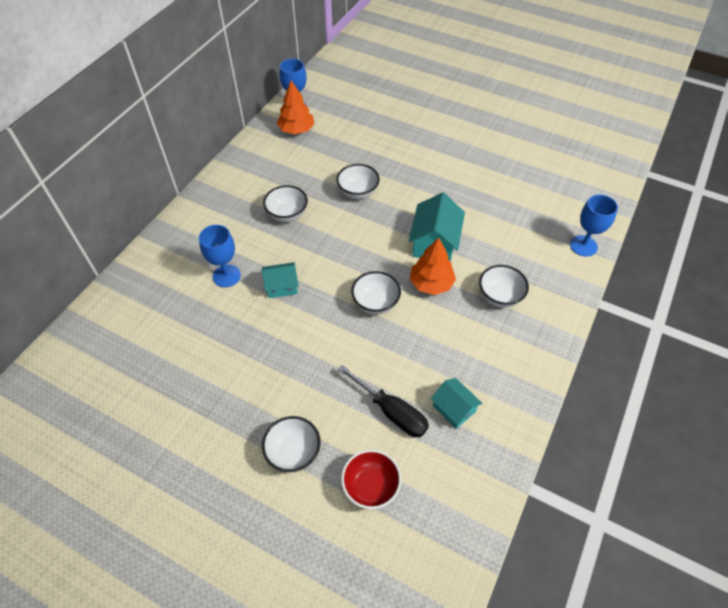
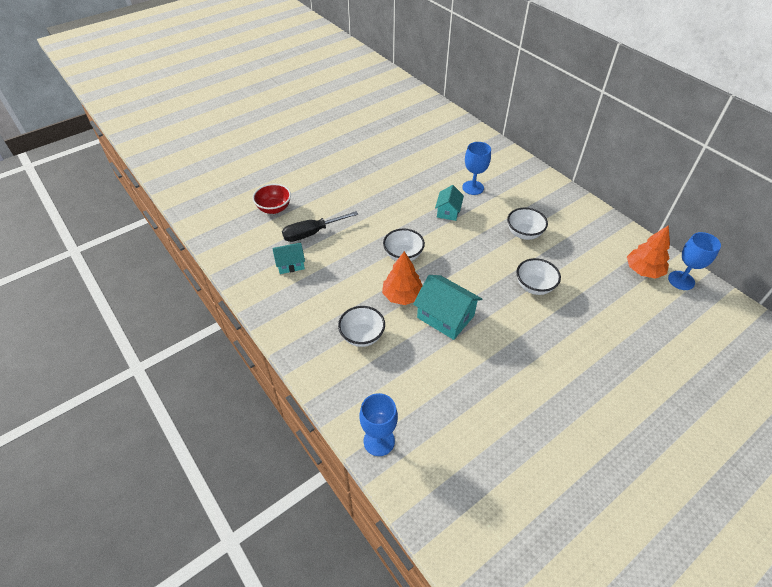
camera: 115 degrees right, 5 degrees down
white bowl [262,416,321,472] -> none

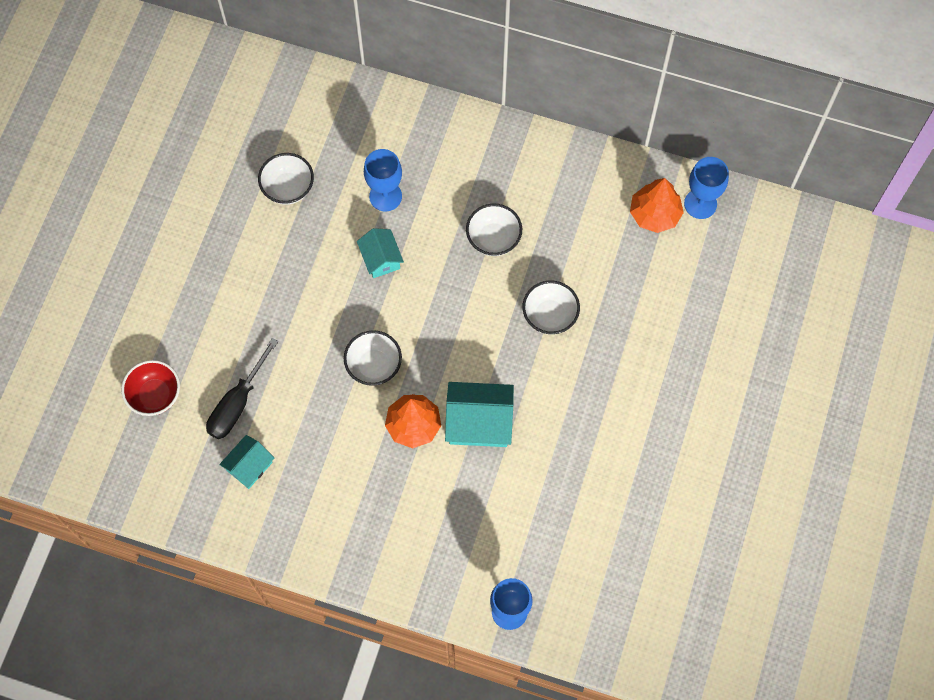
camera: 35 degrees left, 20 degrees up
white bowl [338,306,385,347] -> white bowl moved to [258,153,314,205]

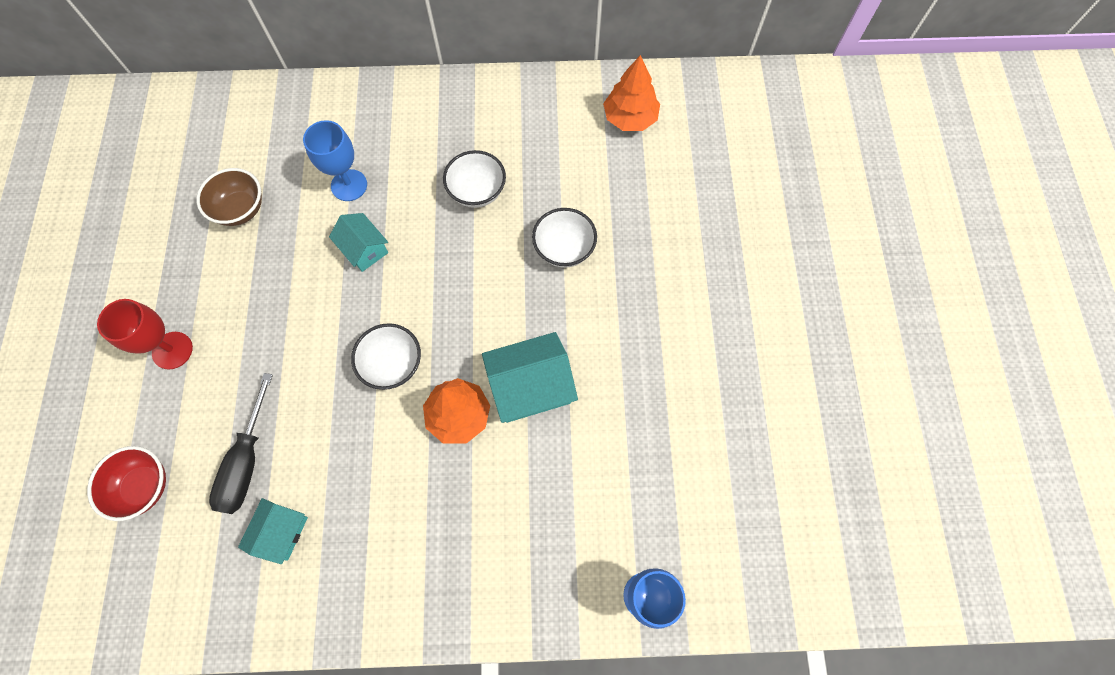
camera: 20 degrees left, 0 degrees up
white bowl [258,153,314,205] -> brown bowl [196,168,262,226]
blue goblet [684,157,729,219] -> none
none -> red goblet [97,299,193,369]

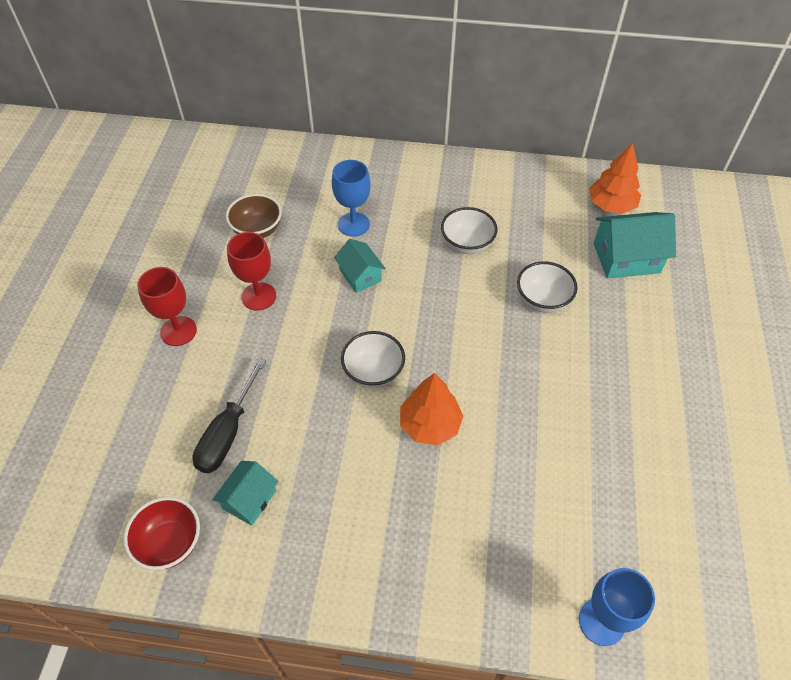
camera: 10 degrees right, 15 degrees down
red bowl [87,446,166,521] -> red bowl moved to [124,497,200,570]
turquoise house [482,332,578,423] -> turquoise house moved to [594,212,676,278]
none -> red goblet [227,232,276,311]

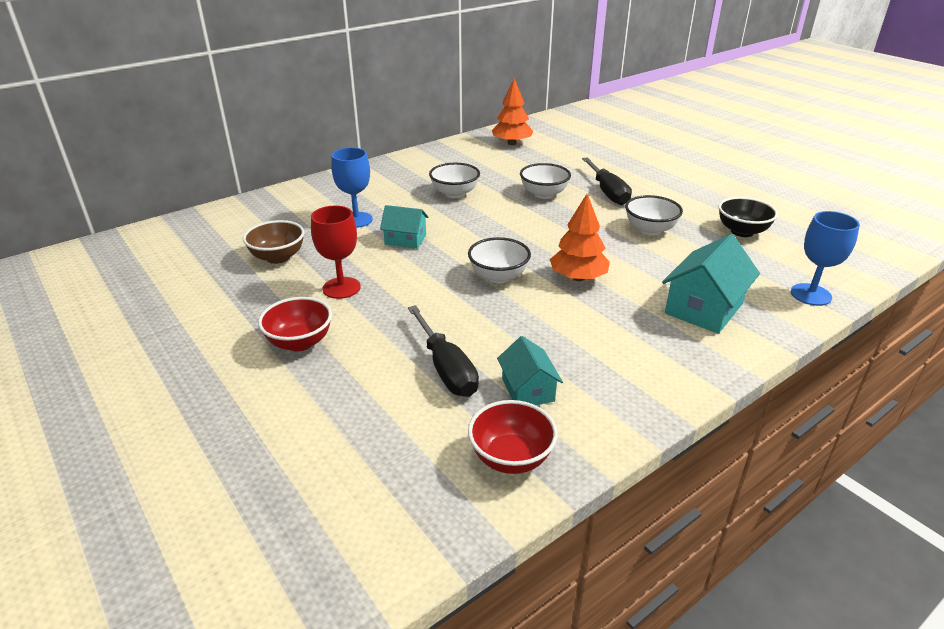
camera: 45 degrees left, 20 degrees down
red goblet [137,267,197,346] -> red bowl [258,297,332,351]
turquoise house [594,212,676,278] -> turquoise house moved to [662,234,760,334]
none -> black screwdriver [582,157,632,205]
none -> white bowl [625,195,683,235]
none -> black bowl [718,197,778,237]

